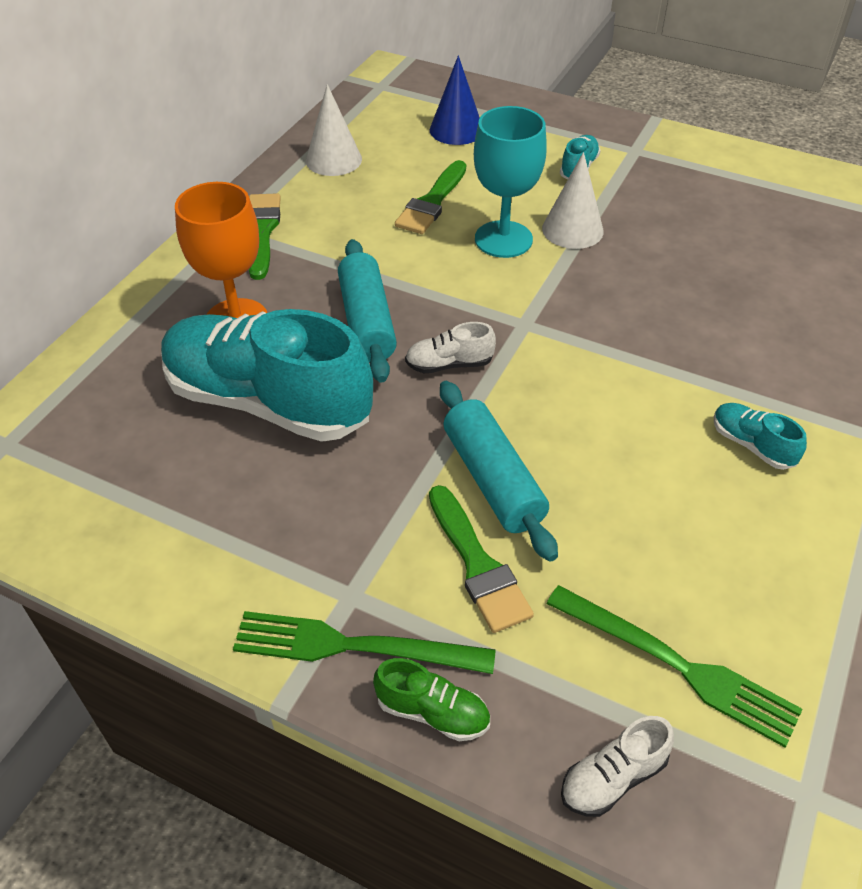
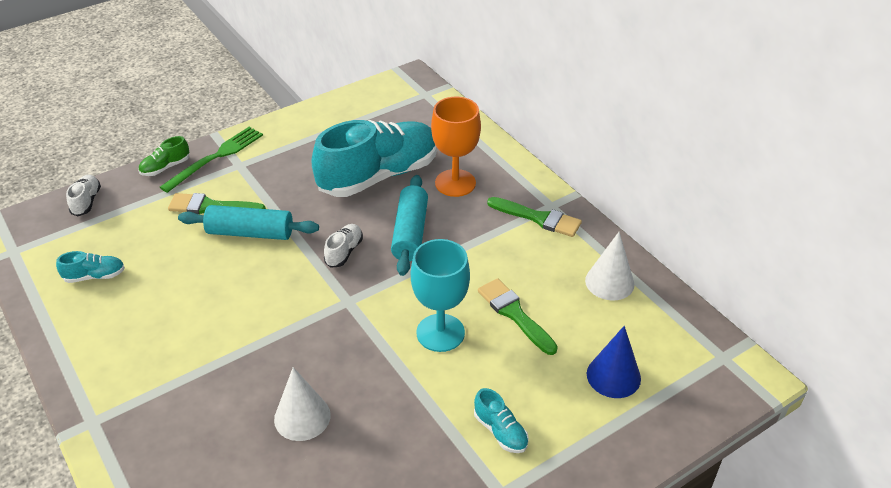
camera: 120 degrees right, 5 degrees down
turquoise rolling pin [338,239,397,383] -> turquoise rolling pin turned 75 degrees clockwise [391,175,428,276]
white cone [542,152,604,249] -> white cone moved to [274,367,331,441]
green fork [546,585,803,747] -> none
turquoise shoe [714,403,807,470] -> turquoise shoe moved to [56,251,125,283]

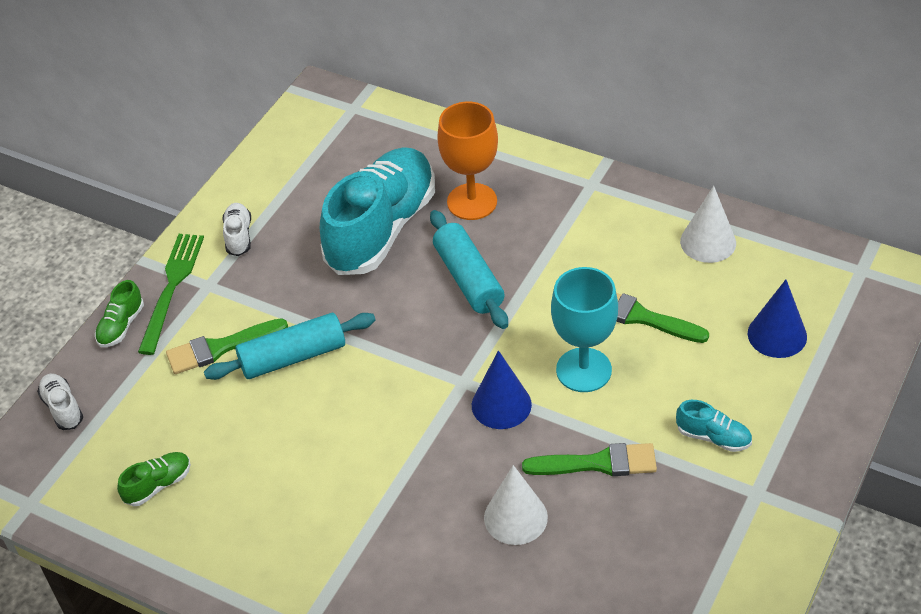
camera: 25 degrees left, 5 degrees up
turquoise shoe [56,251,125,283] -> green shoe [117,452,191,506]
white shoe [324,224,363,268] -> white shoe moved to [223,203,251,256]
green brush [487,197,582,237] -> green brush moved to [522,443,657,476]
none -> blue cone [472,350,532,429]

